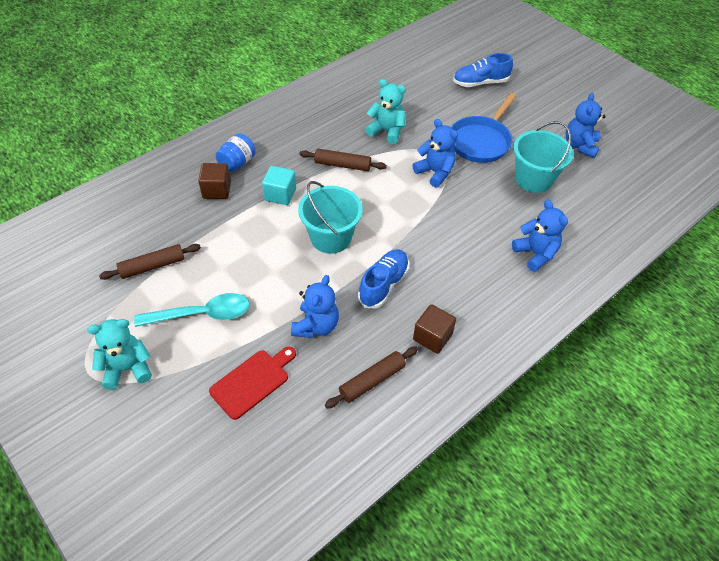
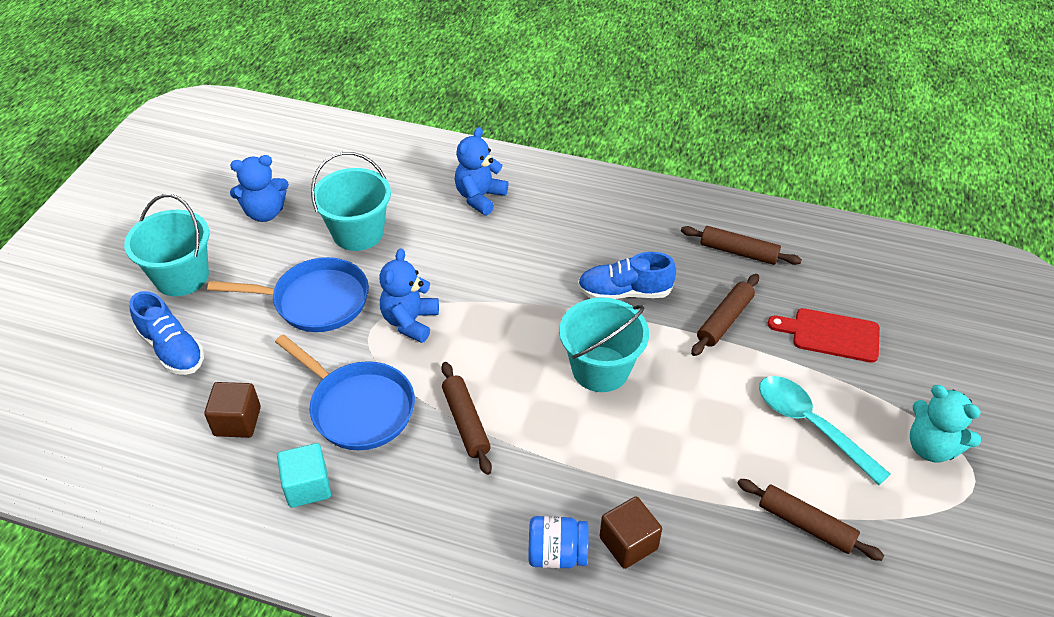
camera: 120 degrees left, 5 degrees down
turquoise cube [262,166,296,205] -> turquoise cube moved to [277,443,331,507]
blue teddy bear [291,275,339,338] -> brown rolling pin [691,274,759,356]
turquoise teddy bear [365,79,406,144] -> blue pan [275,334,415,450]
brown cube [413,304,456,354] -> brown cube moved to [204,382,261,438]
none -> turquoise bucket [124,194,210,296]

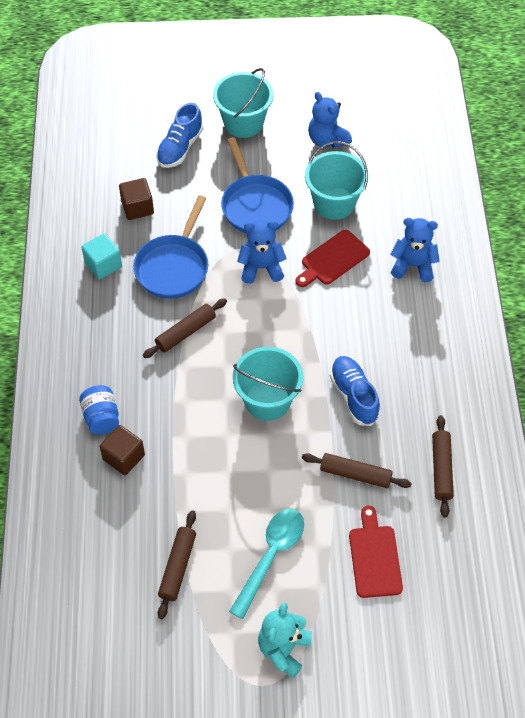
camera: 70 degrees right, 10 degrees up
none -> red cutting board [295,230,370,287]

